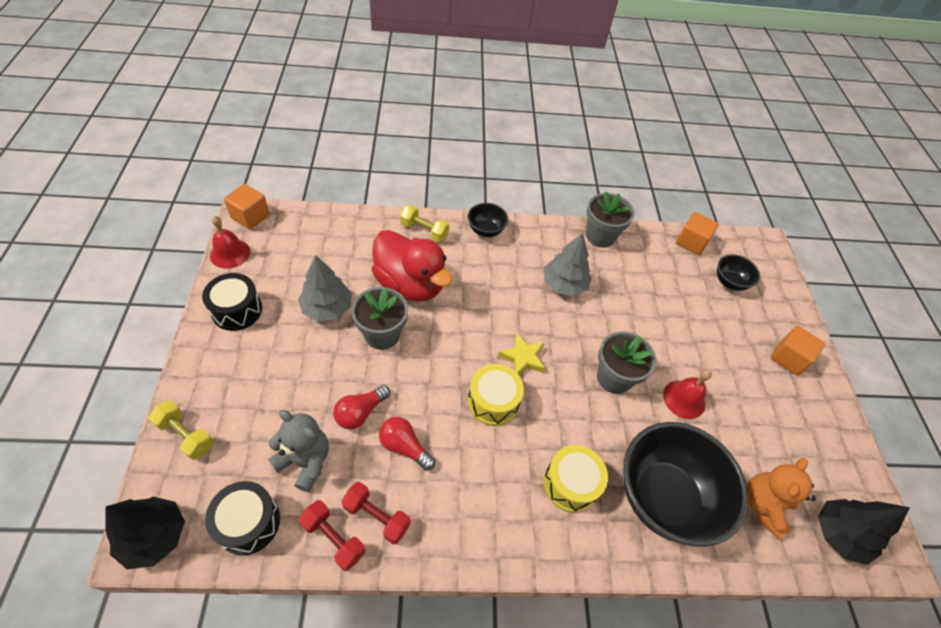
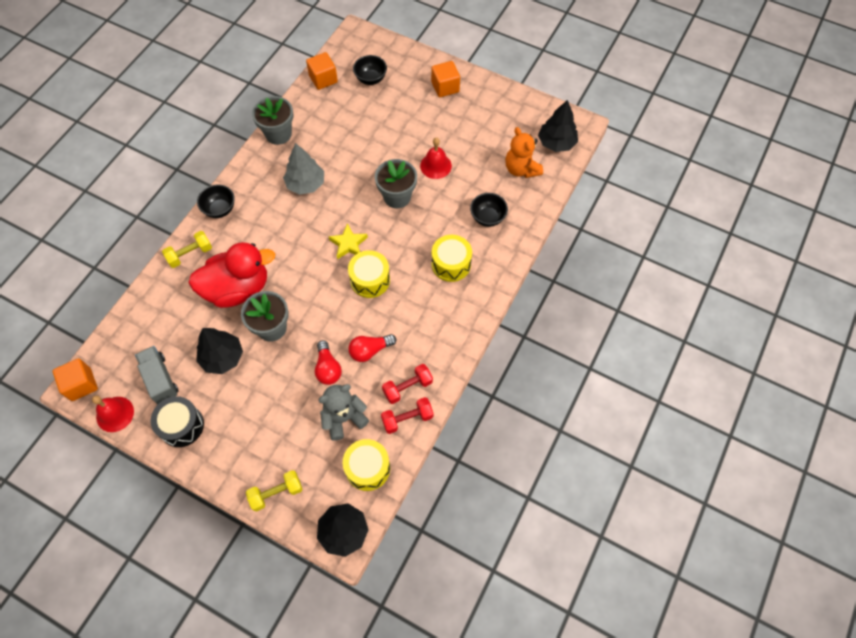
camera: 55 degrees left, 10 degrees up
black drum [205,481,280,555] -> yellow drum [343,439,390,491]
grey tree [298,255,352,322] -> black tree [196,328,243,374]
black bowl [623,422,748,547] -> black bowl [470,193,508,227], size x0.46
none -> grey truck [135,346,178,404]

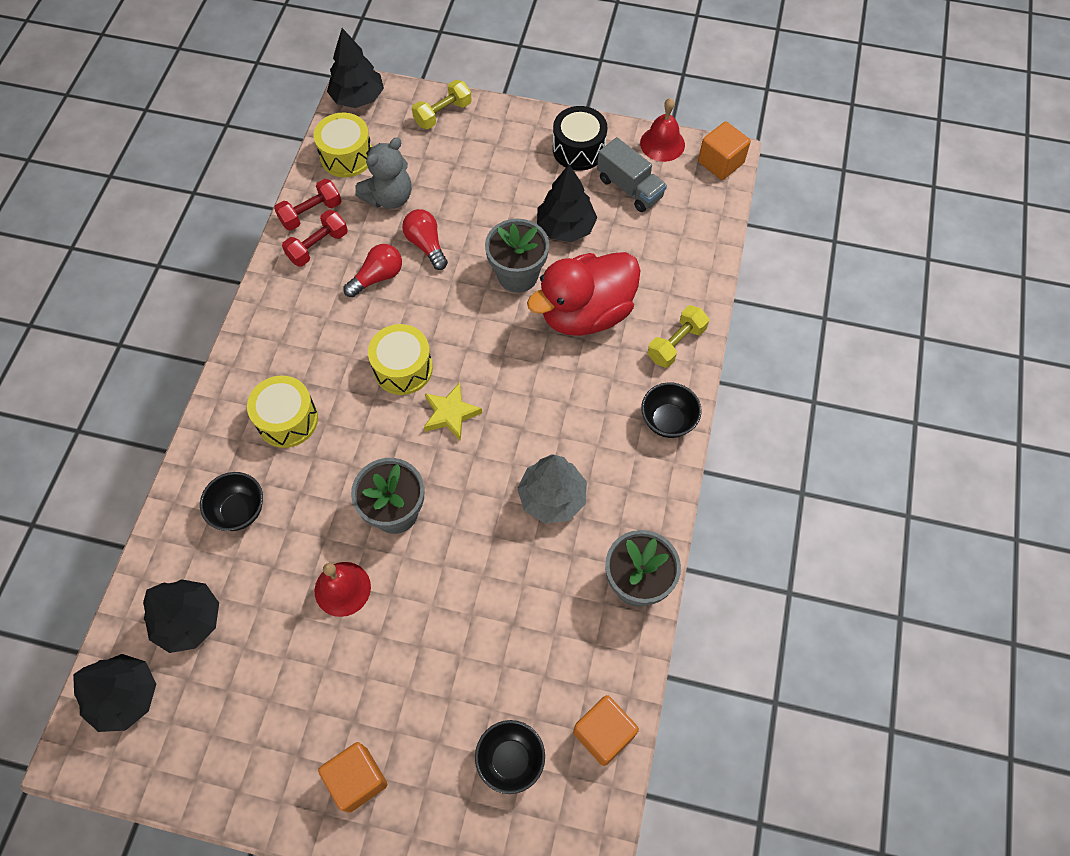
camera: 165 degrees right, 0 degrees up
orange teddy bear [505,127,543,178] -> black tree [143,579,219,653]

